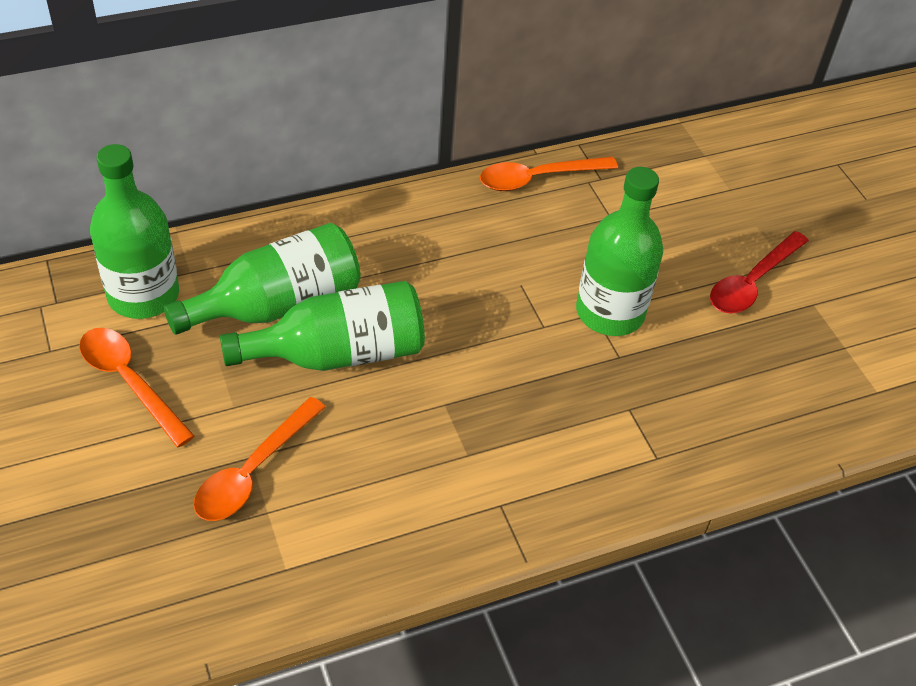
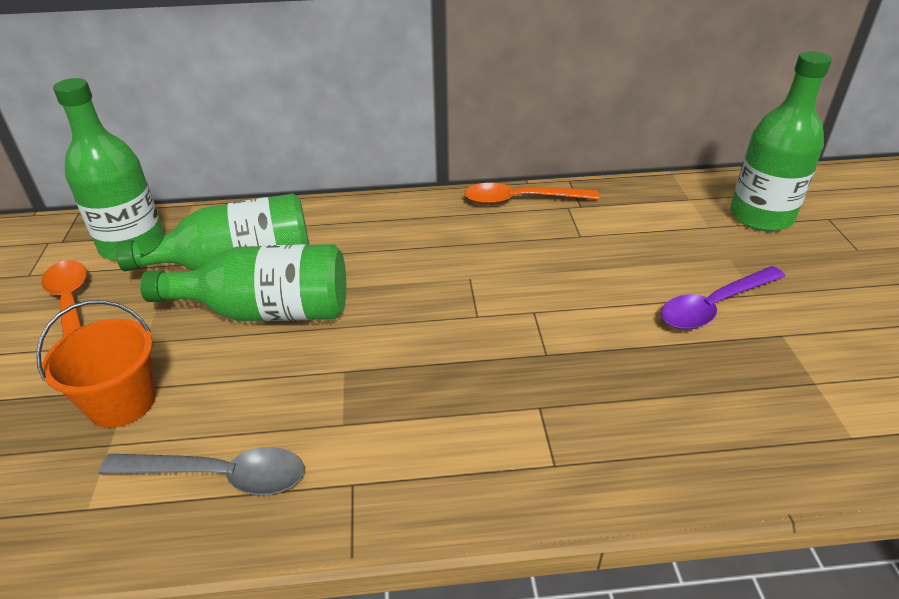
camera: 20 degrees right, 10 degrees down
orange spoon [193,397,326,521] -> orange bucket [36,300,156,428]
green bottle [576,167,663,336] -> green bottle moved to [730,51,832,231]
red spoon [710,231,809,314] -> purple spoon [661,266,785,330]
none -> grey spoon [99,447,304,495]

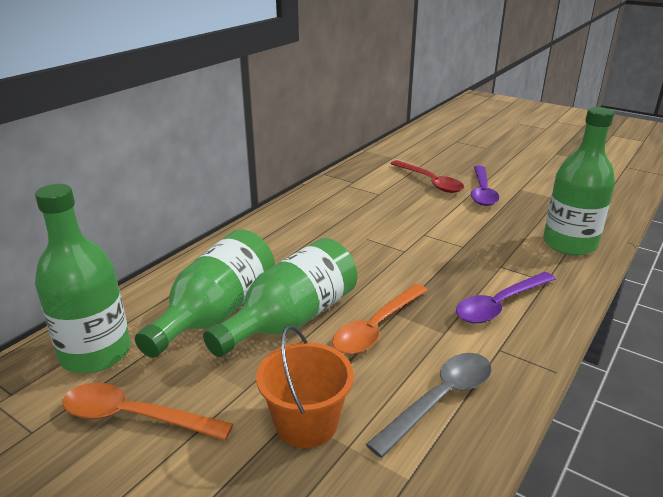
camera: 50 degrees left, 10 degrees down
orange spoon [464,183,599,205] -> orange spoon moved to [332,284,427,354]
green bottle [730,51,832,231] -> green bottle moved to [543,107,615,256]
none -> red spoon [390,160,464,193]
none -> purple spoon [456,272,556,323]

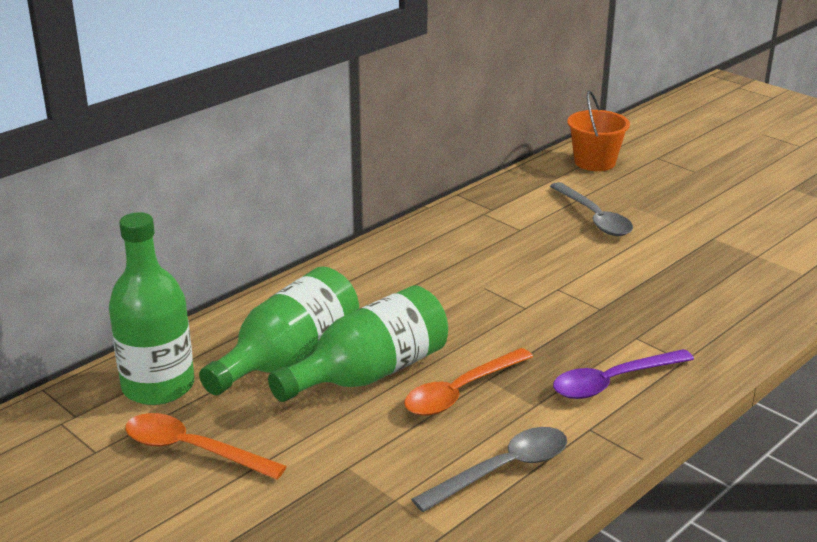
camera: 10 degrees right, 0 degrees up
orange bucket [256,326,354,448] -> orange bucket moved to [567,91,630,171]
red spoon [390,160,464,193] -> grey spoon [550,182,633,236]
purple spoon [471,166,499,206] -> none
green bottle [543,107,615,256] -> none

